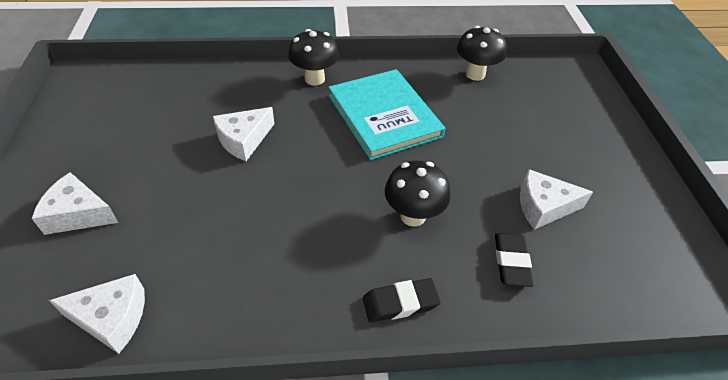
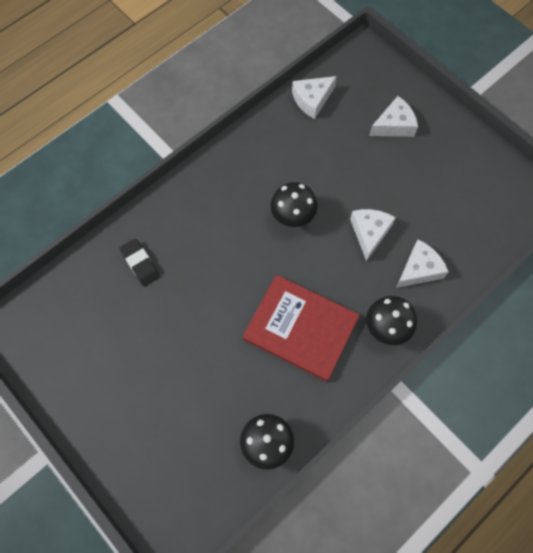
camera: 145 degrees right, 20 degrees up
turquoise book [328,69,445,160] -> red book [243,275,360,382]
black eraser [363,278,441,323] -> none
black mushroom [385,161,451,227] -> black mushroom moved to [271,182,317,227]
white cheese [520,169,593,230] -> white cheese moved to [396,240,449,288]

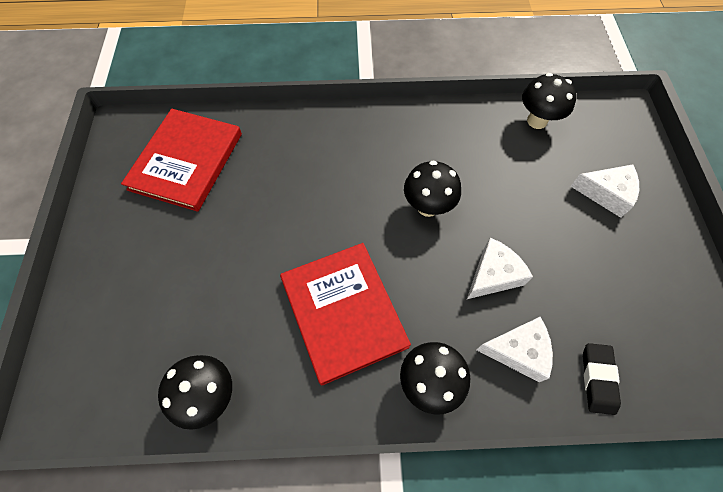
camera: 40 degrees right, 5 degrees down
black eraser [120,239,160,287] -> black eraser moved to [583,343,621,415]
white cheese [292,76,337,119] -> black mushroom [522,73,577,129]
none -> red book [121,109,242,212]

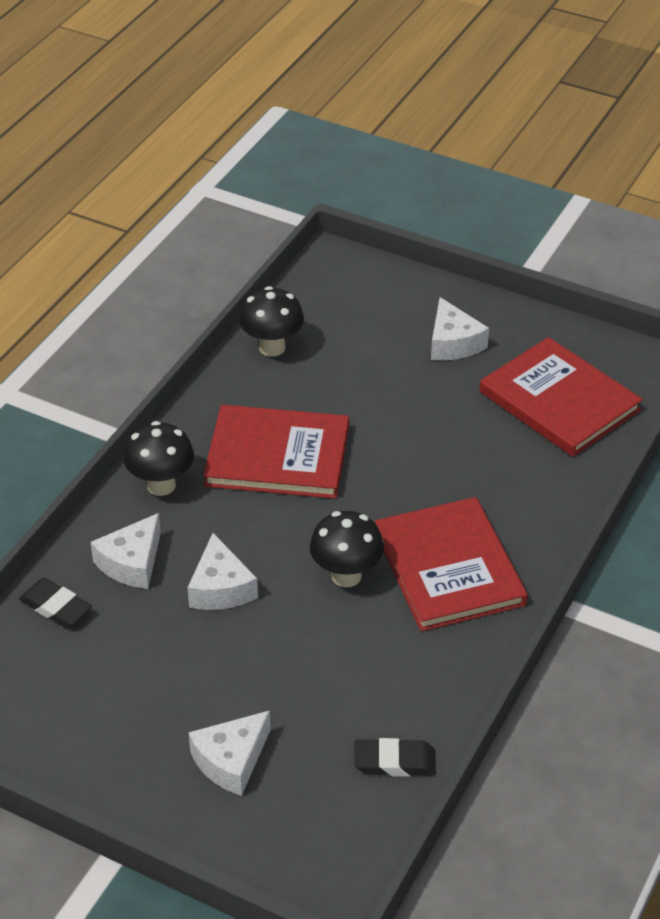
camera: 120 degrees right, 20 degrees down
black mushroom [522,73,577,129] -> black eraser [354,738,436,777]
none -> red book [375,497,528,632]
none -> white cheese [431,297,489,360]

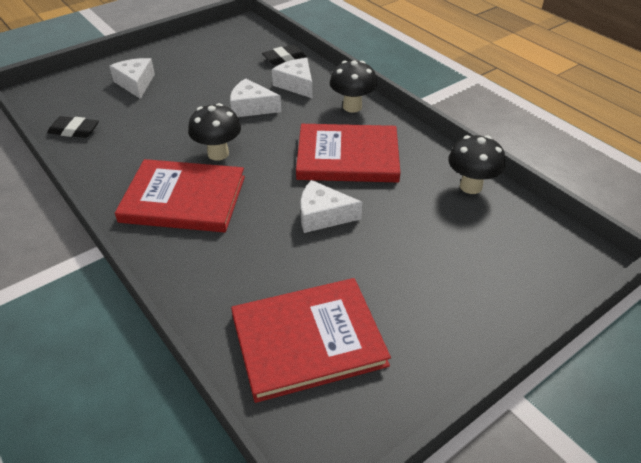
camera: 115 degrees right, 0 degrees up
red book [203,405,349,499] -> red book turned 60 degrees clockwise [296,124,400,182]
black eraser [354,738,436,777] -> black eraser turned 75 degrees clockwise [47,116,99,138]
white cheese [431,297,489,360] -> white cheese moved to [301,180,362,233]

